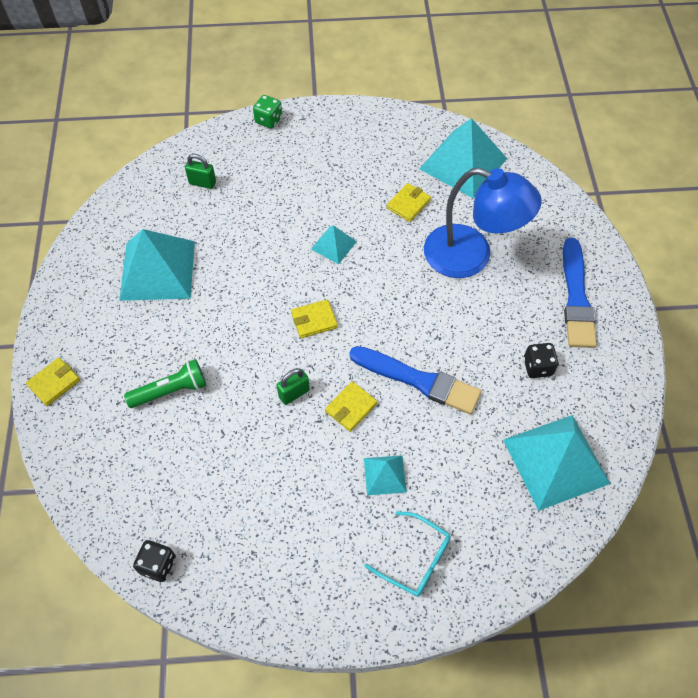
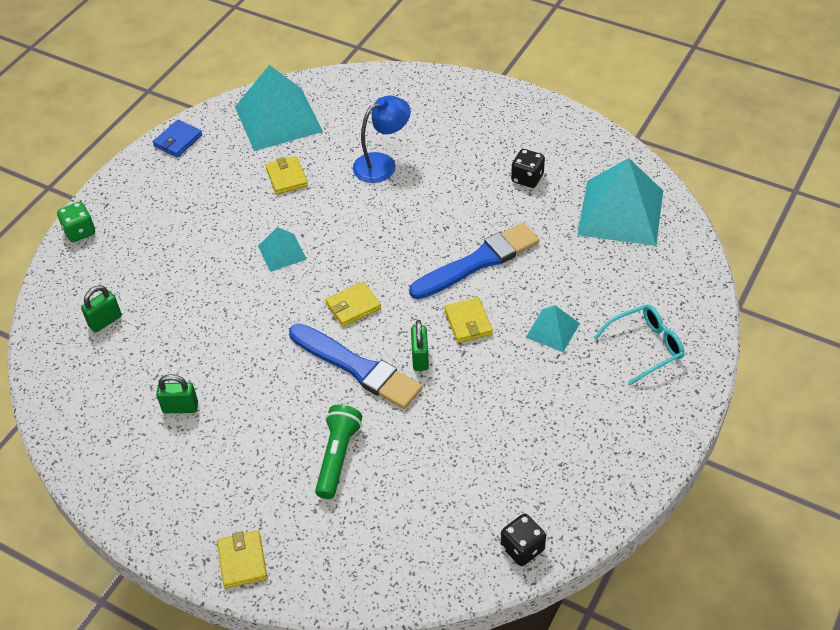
camera: 55 degrees left, 10 degrees down
turquoise pyramid [119,229,195,301] -> green padlock [156,374,198,413]
yellow wallet [291,299,338,338] -> yellow wallet turned 45 degrees clockwise [325,282,381,327]
blue lamp [424,168,542,278] -> blue lamp [353,95,411,183], size x0.60
blue brush [563,238,597,348] -> blue brush moved to [289,324,423,409]
none -> blue wallet [153,120,202,157]

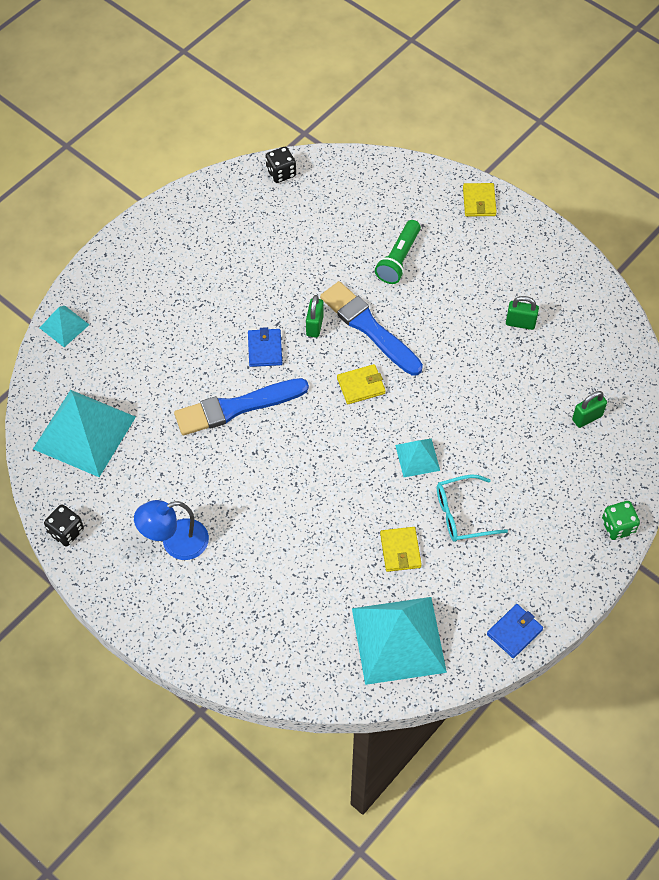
camera: 170 degrees left, 10 degrees up
blue lamp [353,95,411,183] -> blue lamp moved to [134,500,209,560]
yellow wallet [444,297,493,343] -> blue wallet [248,327,282,367]
black dice [511,149,545,188] -> black dice moved to [44,505,84,547]
turquoise pyramid [526,305,580,352] -> turquoise pyramid moved to [40,306,90,347]
turquoise glasses [594,305,684,385] -> turquoise glasses moved to [437,475,508,542]

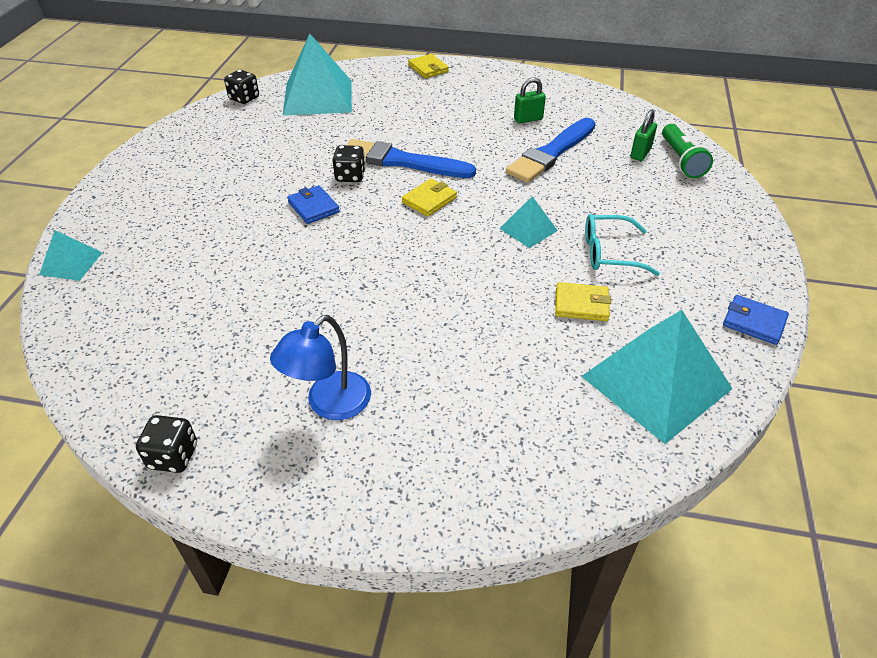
camera: 30 degrees left, 15 degrees down
turquoise pyramid [33,390,136,477] -> turquoise pyramid moved to [283,34,352,116]
blue brush [174,378,309,435] -> blue brush moved to [506,118,596,183]
green padlock [306,295,324,338] -> black dice [333,145,366,182]
green flashlight [375,220,421,284] -> green flashlight moved to [662,124,713,178]
yellow wallet [380,527,422,572] -> yellow wallet turned 45 degrees counterclockwise [555,282,611,321]
turquoise glasses [437,475,508,542] -> turquoise glasses turned 45 degrees clockwise [585,214,660,276]
blue wallet [487,604,543,658] -> blue wallet turned 75 degrees counterclockwise [723,295,789,345]
green dice [602,501,640,540] -> none

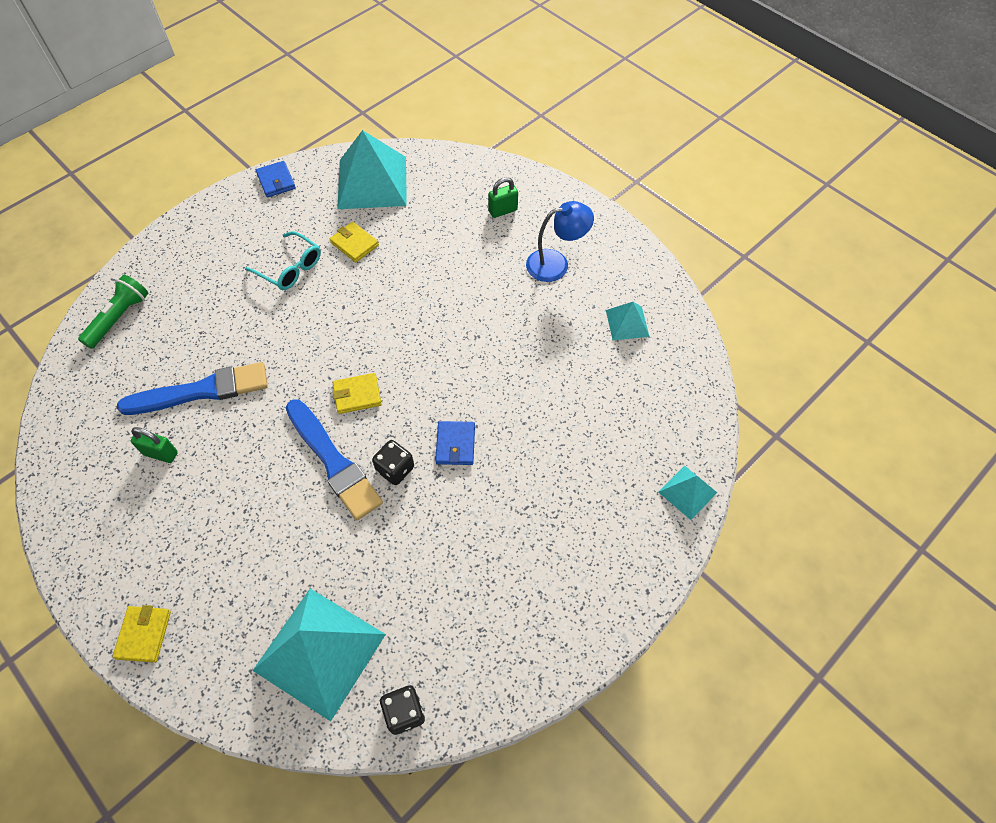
camera: 145 degrees left, 15 degrees up
black dice [136,415,197,473] -> none
turquoise pyramid [499,196,558,248] -> turquoise pyramid moved to [606,302,650,340]
green padlock [630,109,657,161] -> green padlock moved to [488,177,518,218]

